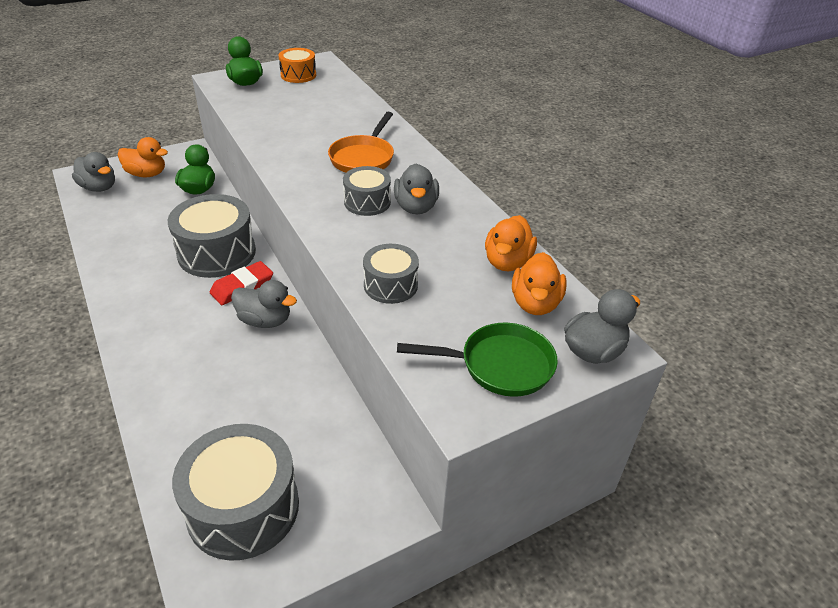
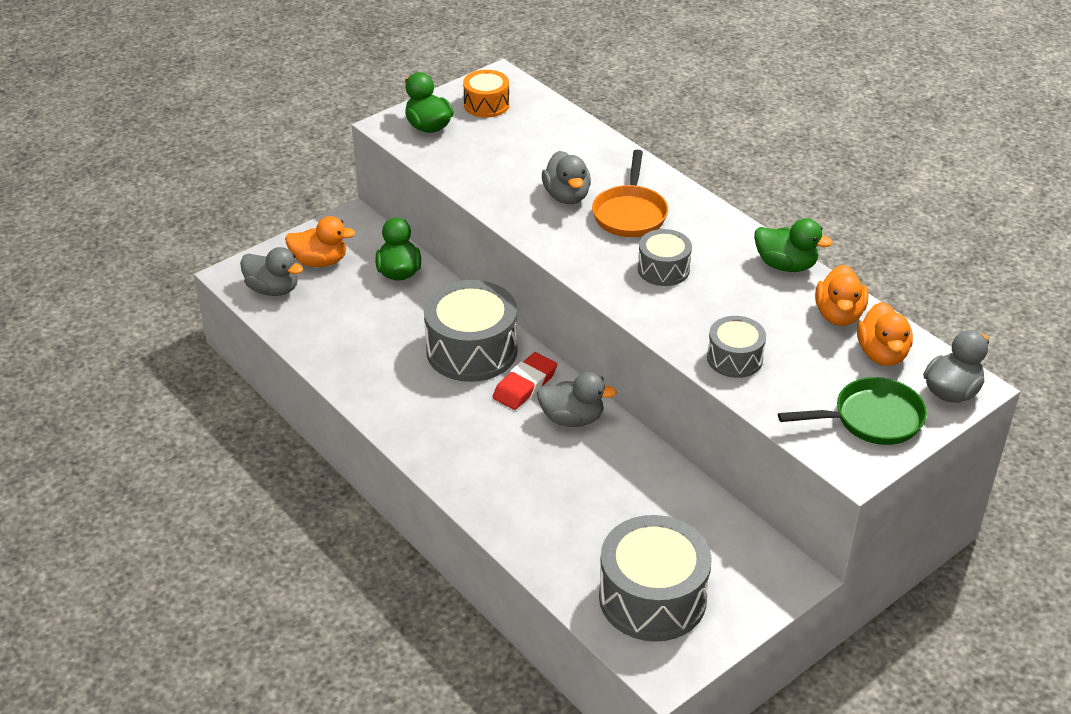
camera: 10 degrees left, 0 degrees up
grey duck [394,164,439,214] -> grey duck moved to [542,151,591,204]
none -> green duck [754,218,833,272]

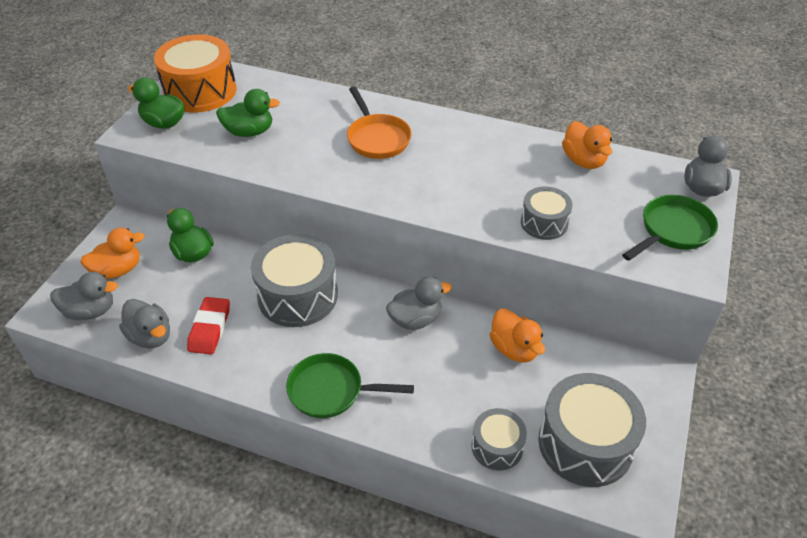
camera: 30 degrees left, 5 degrees up
orange drum [463,70,509,118] -> orange drum [154,34,236,113], size x1.82
red eraser [493,352,557,410] -> red eraser moved to [187,297,230,355]
grey duck [542,151,591,204] -> grey duck moved to [119,299,170,348]
grey drum [638,229,692,286] -> grey drum moved to [471,408,527,471]
green duck [754,218,833,272] -> green duck moved to [216,89,280,137]
orange duck [857,302,913,366] -> orange duck moved to [490,308,545,363]
none -> green pan [286,353,414,418]

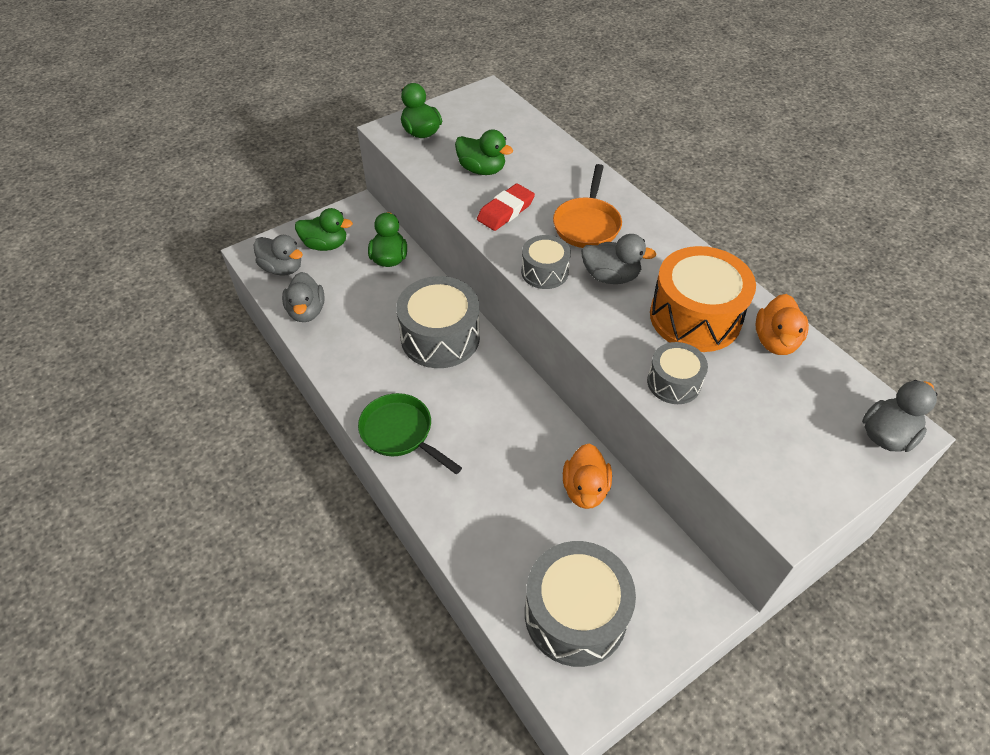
camera: 35 degrees right, 5 degrees up
orange duck [80,228,145,279] -> green duck [295,208,353,251]
orange drum [154,34,236,113] -> orange drum moved to [650,246,756,352]
red eraser [187,297,230,355] -> red eraser moved to [477,183,535,231]
grey duck [386,277,452,330] -> grey duck moved to [581,234,657,284]
grey drum [471,408,527,471] -> grey drum moved to [521,235,571,289]
green pan [622,195,718,261] -> none

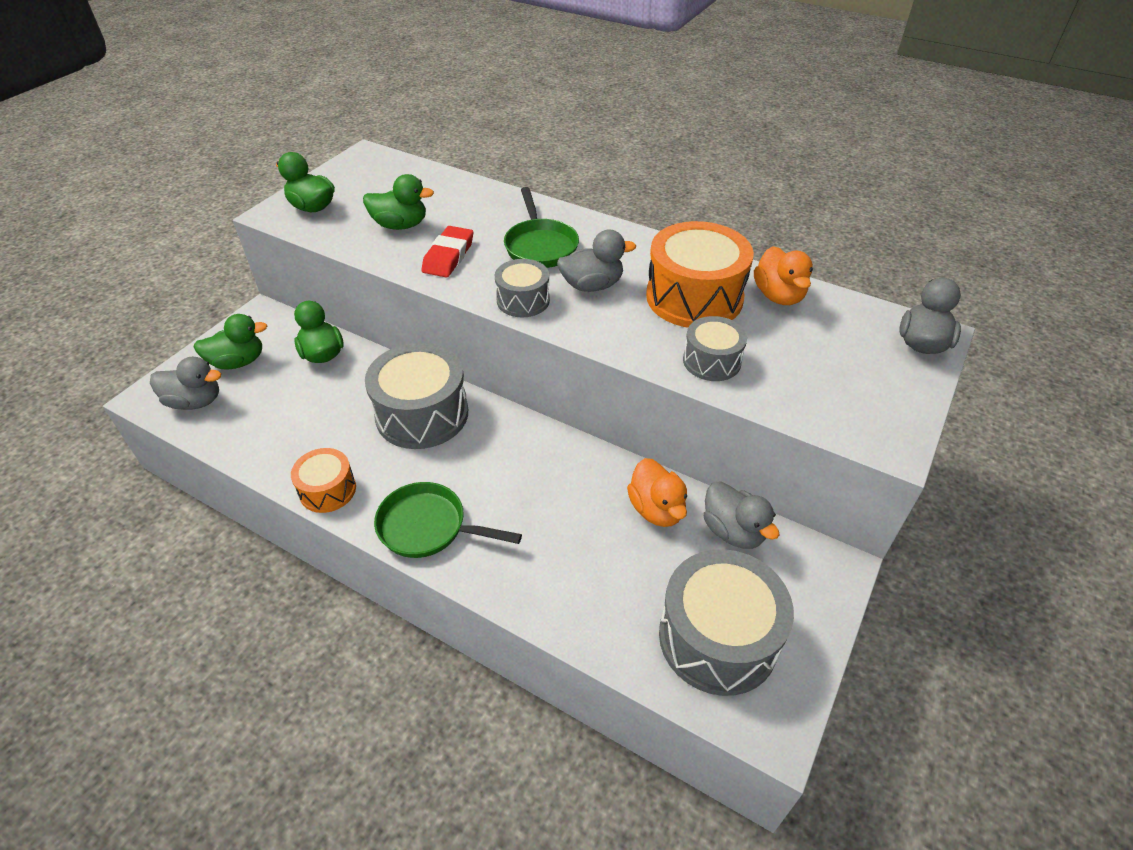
camera: 25 degrees left, 5 degrees down
grey duck [282,272,325,322] -> grey duck moved to [703,481,779,549]
orange pan [553,164,622,248] -> green pan [504,187,579,268]
none -> orange drum [291,448,356,513]

